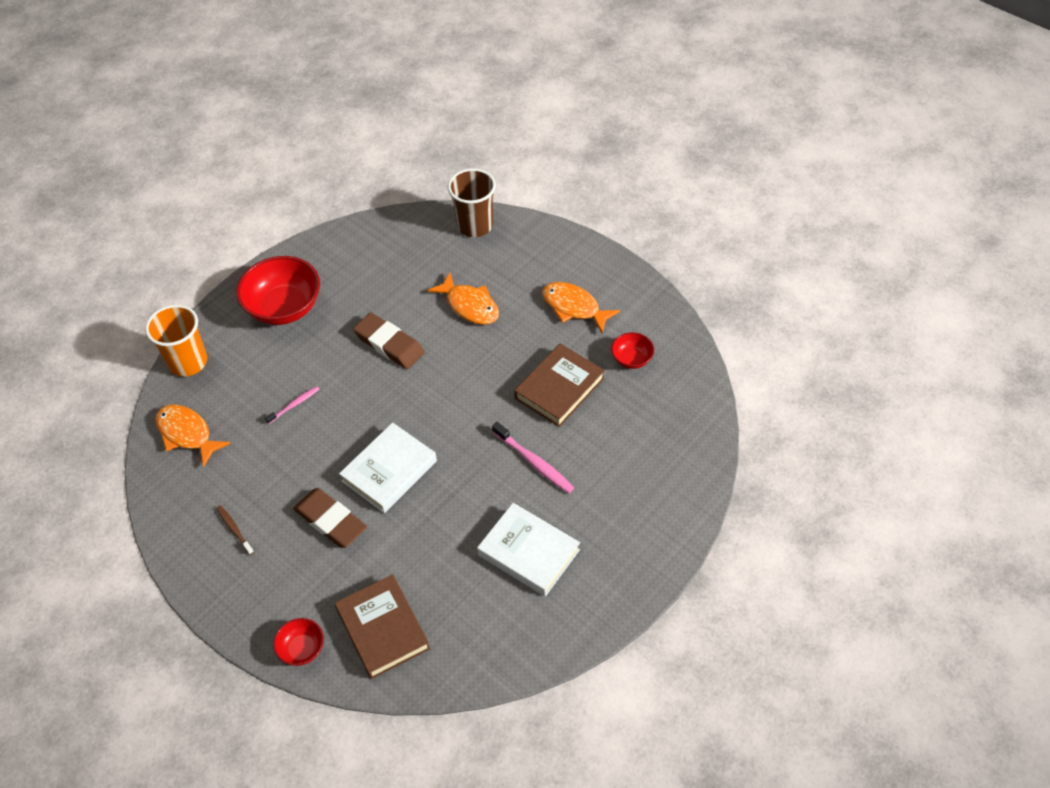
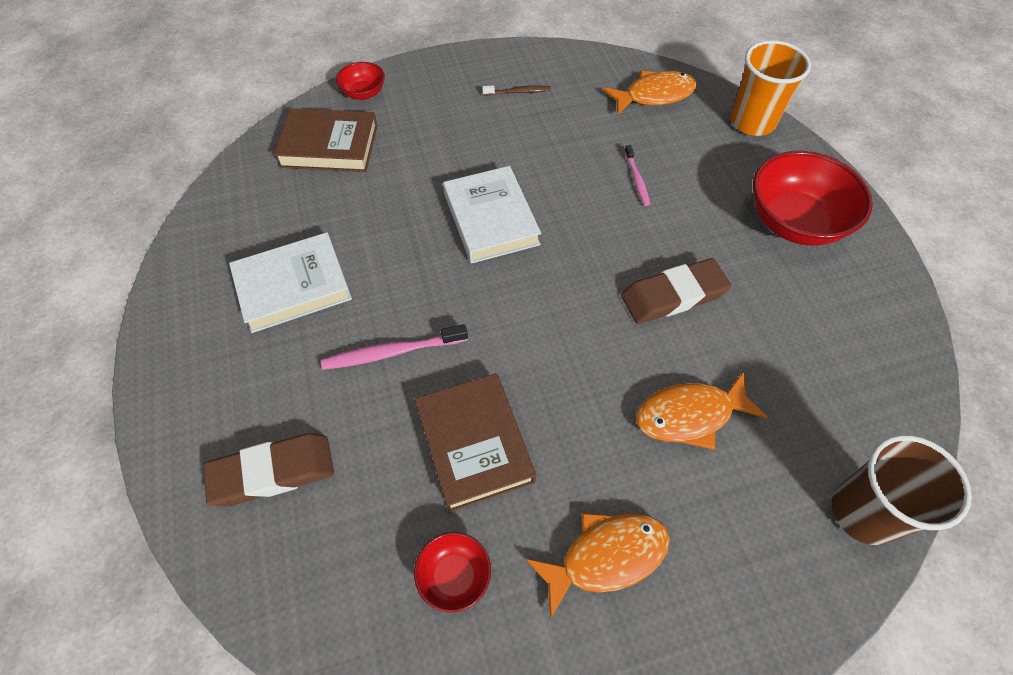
camera: 120 degrees right, 5 degrees up
brown eraser [293,488,367,548] -> brown eraser moved to [203,433,334,506]

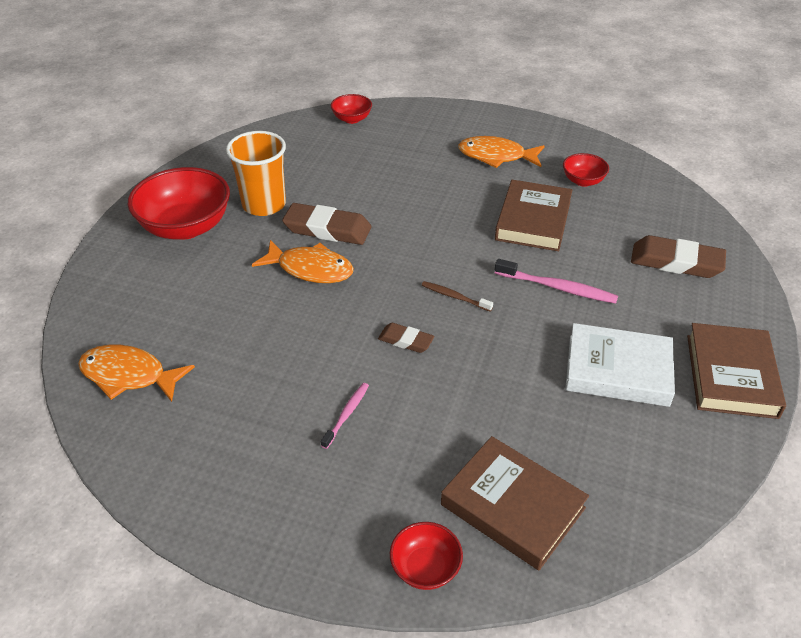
camera: 145 degrees left, 15 degrees down
white book [443,166,541,264] -> brown eraser [378,323,434,353]
brown toothbrush [482,85,551,95] -> brown toothbrush moved to [422,281,493,312]
pink toothbrush [625,145,650,206] -> pink toothbrush moved to [321,383,369,449]
orange fish [636,371,767,450] -> orange fish moved to [252,240,354,283]
orange cup [730,40,811,136] -> orange cup moved to [226,131,286,216]
brown cup [832,435,972,545] -> red bowl [331,94,372,124]
none -> brown book [687,323,786,419]

